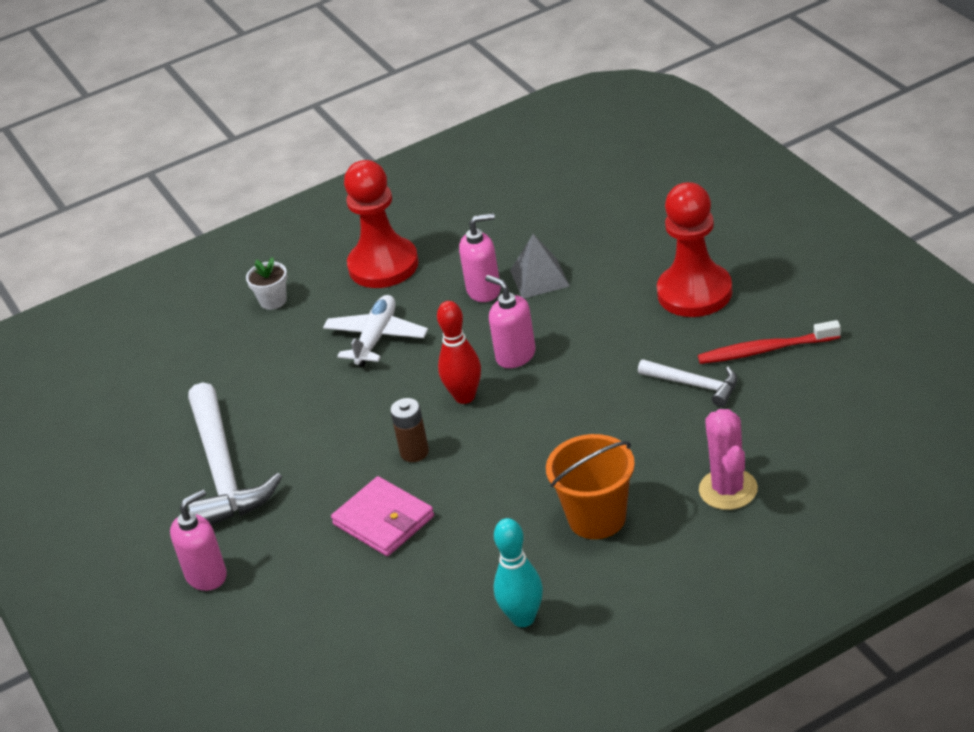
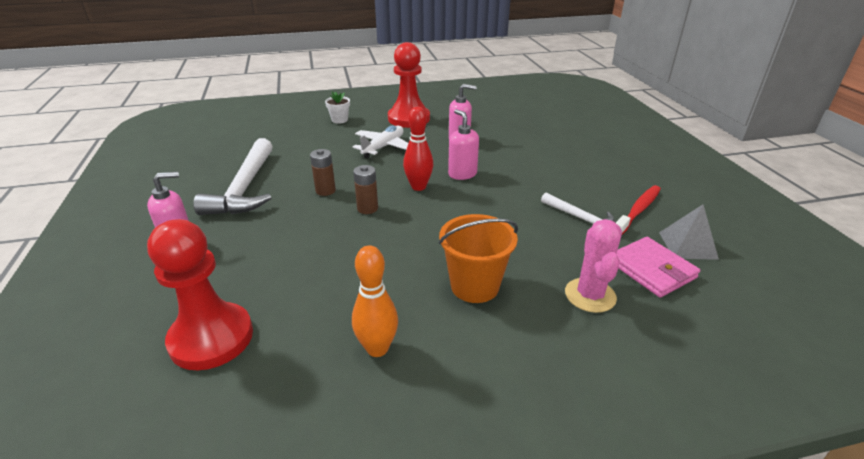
camera: 10 degrees right, 5 degrees down
pink wallet [331,476,434,556] -> pink wallet moved to [617,237,700,298]
turquoise bowling pin [494,518,543,627] -> orange bowling pin [352,245,398,357]
grey pyramid [510,234,570,299] -> grey pyramid moved to [659,204,719,260]
red pawn [657,182,732,317] -> red pawn moved to [147,219,253,370]
red toothbrush [698,320,841,364] -> red toothbrush turned 120 degrees clockwise [616,185,661,235]
none -> brown battery [310,149,336,196]

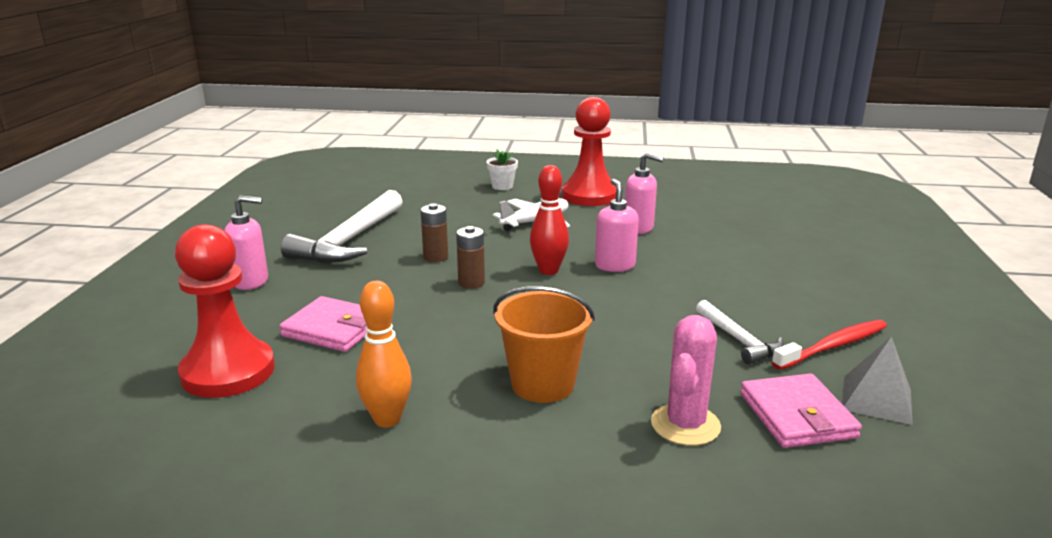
camera: 20 degrees right, 10 degrees down
none -> pink wallet [279,296,367,352]

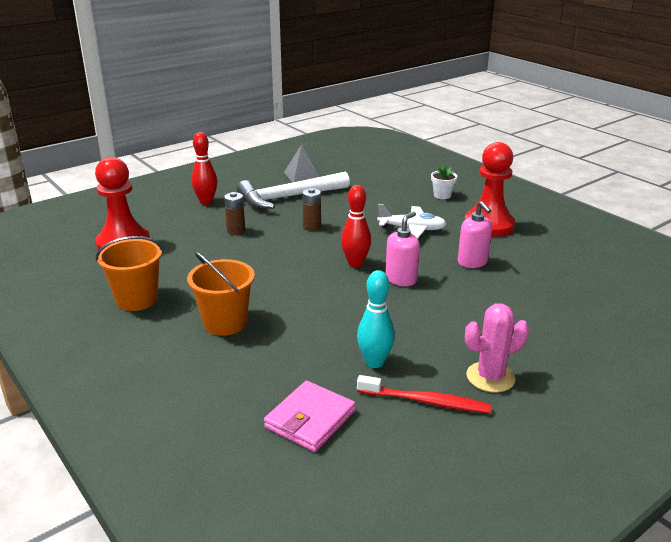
camera: 45 degrees right, 5 degrees up
pink soap dispenser [224,195,268,290] -> red bowling pin [191,132,217,205]
pink wallet [279,296,367,352] -> none
orange bowling pin [356,281,412,427] -> orange bucket [96,236,163,311]
brown battery [456,226,485,289] -> brown battery moved to [224,192,245,235]
pink cactus [651,315,721,446] -> pink cactus moved to [465,303,529,392]
white hammer [696,300,784,364] -> turquoise bowling pin [357,270,395,368]
grey pyramid [842,336,913,425] -> grey pyramid moved to [284,144,320,182]

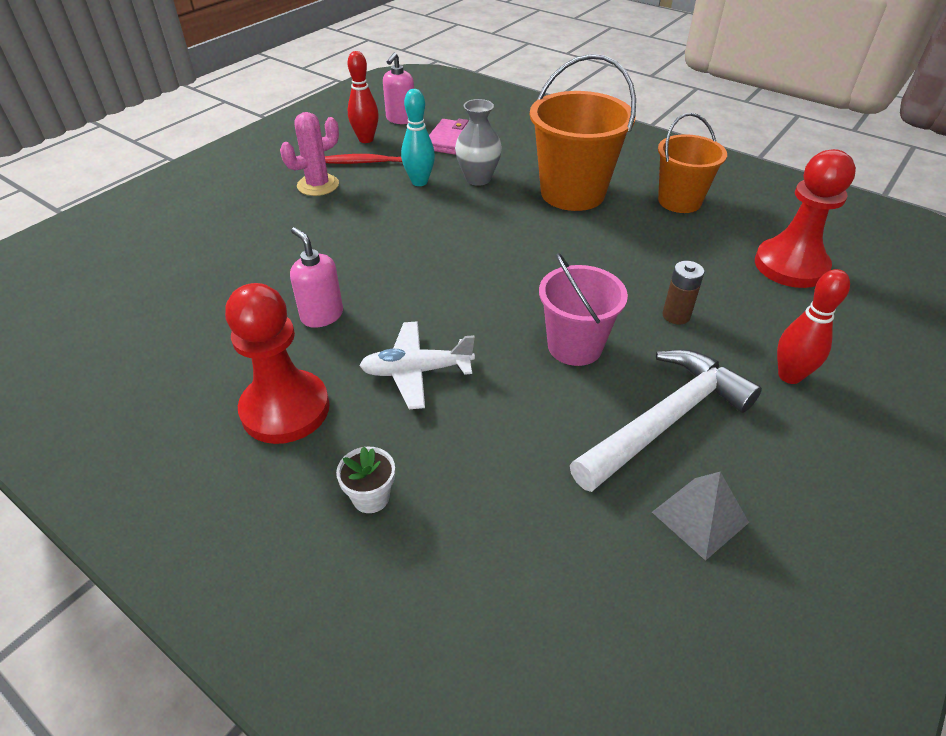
camera: 165 degrees right, 15 degrees up
orange bucket [187,251,255,336] -> orange bucket [530,54,636,211], size x1.53
brown battery [302,188,321,231] -> pink bucket [539,253,628,366]
red bowling pin [341,185,371,268] -> red bowling pin moved to [348,51,379,143]
pink soap dispenser [385,212,420,286] -> pink soap dispenser moved to [383,52,414,124]
none -> grey vase [455,99,502,186]

